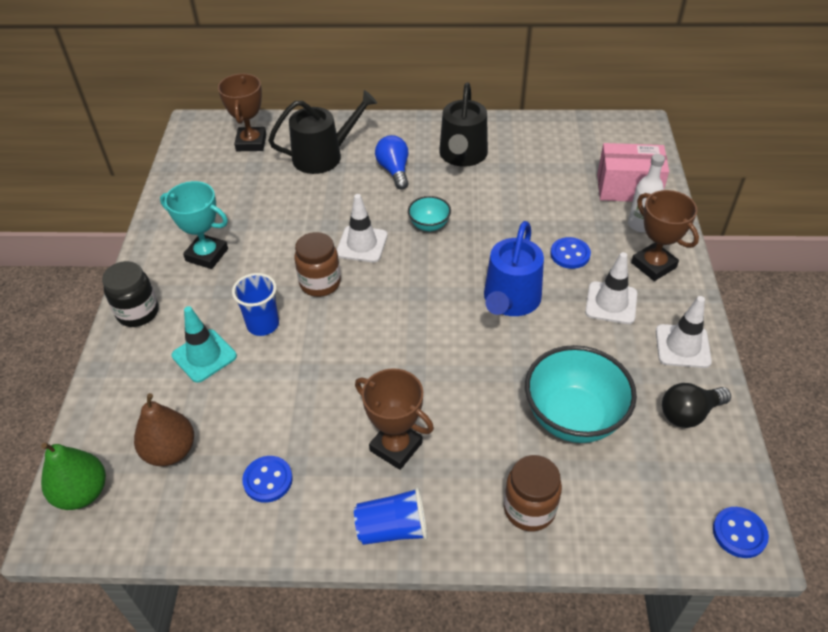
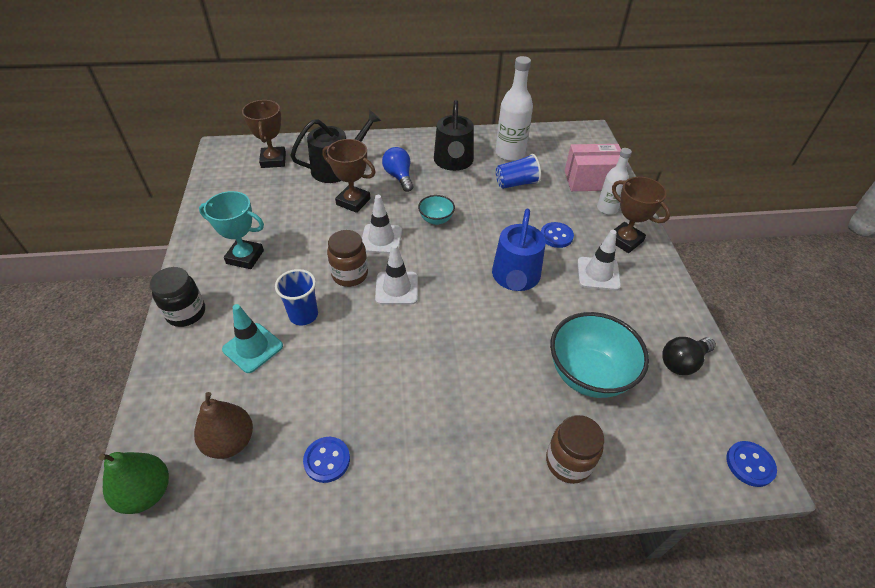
camera: 10 degrees left, 0 degrees up
blue cup [354,487,428,545] -> blue cup moved to [496,154,541,189]
brown trophy [355,368,434,470] -> brown trophy moved to [322,139,376,213]
white traffic cone [656,296,712,368] -> white traffic cone moved to [375,244,418,305]
none -> white bottle [496,56,533,161]

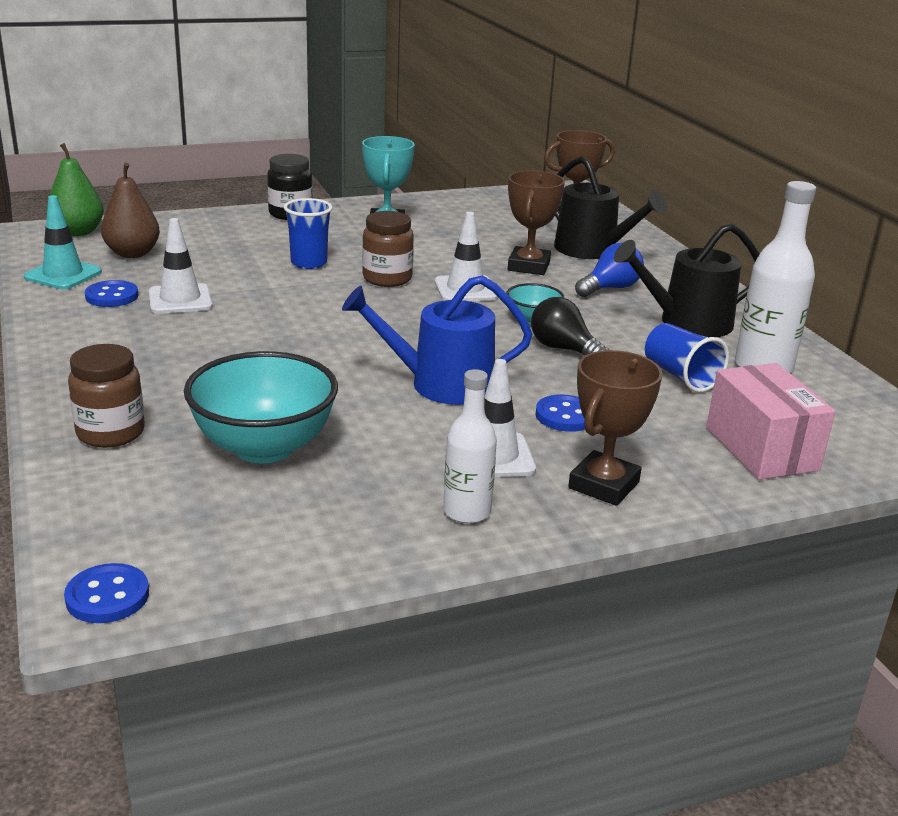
camera: 75 degrees right, 20 degrees down
turquoise traffic cone [222,304,283,373] -> turquoise traffic cone moved to [24,195,102,289]
white traffic cone [375,244,418,305] -> white traffic cone moved to [149,218,212,314]
white bottle [597,148,632,215] -> white bottle moved to [443,369,497,523]
black light bulb [662,337,716,375] -> black light bulb moved to [531,297,609,355]

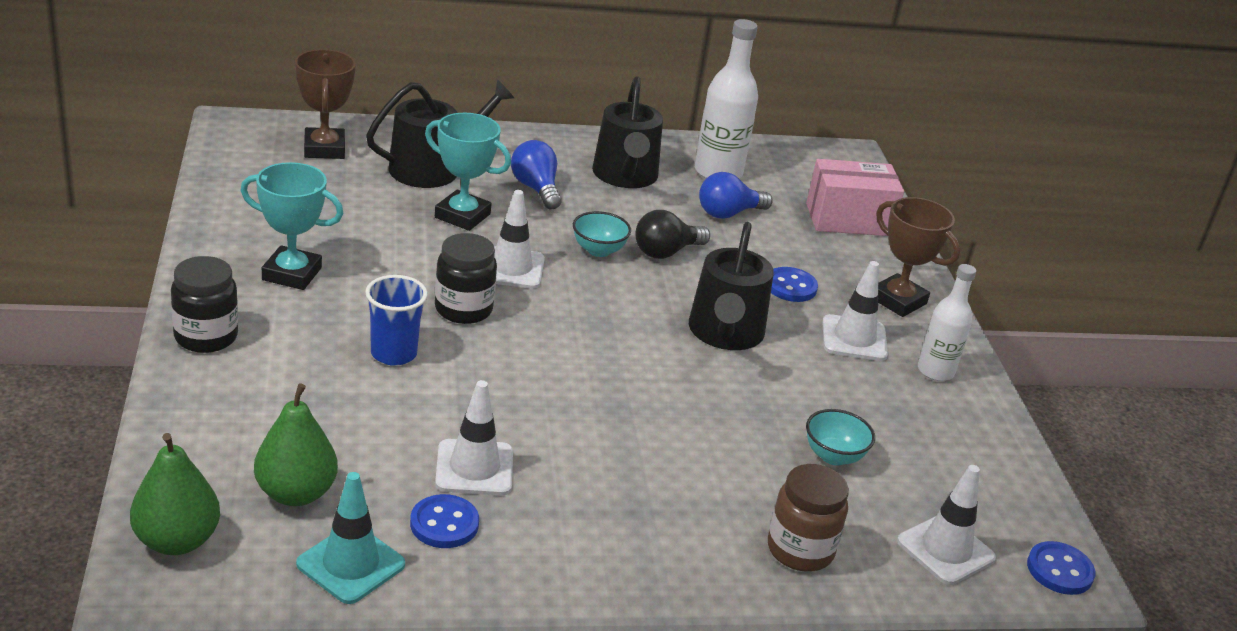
camera: 80 degrees left, 5 degrees up
brown pear [101,163,160,258] -> green pear [254,383,338,506]
turquoise bowl [184,351,338,463] -> turquoise bowl [806,409,875,466], size x0.50
blue watering can [342,275,532,405] -> black watering can [689,222,774,350]
brown jar [362,211,414,287] -> black jar [435,233,497,324]
brown trophy [508,171,565,275] -> turquoise trophy [425,113,511,231]
blue cup [645,323,729,392] -> blue light bulb [699,172,773,219]
none -> white traffic cone [897,465,996,585]

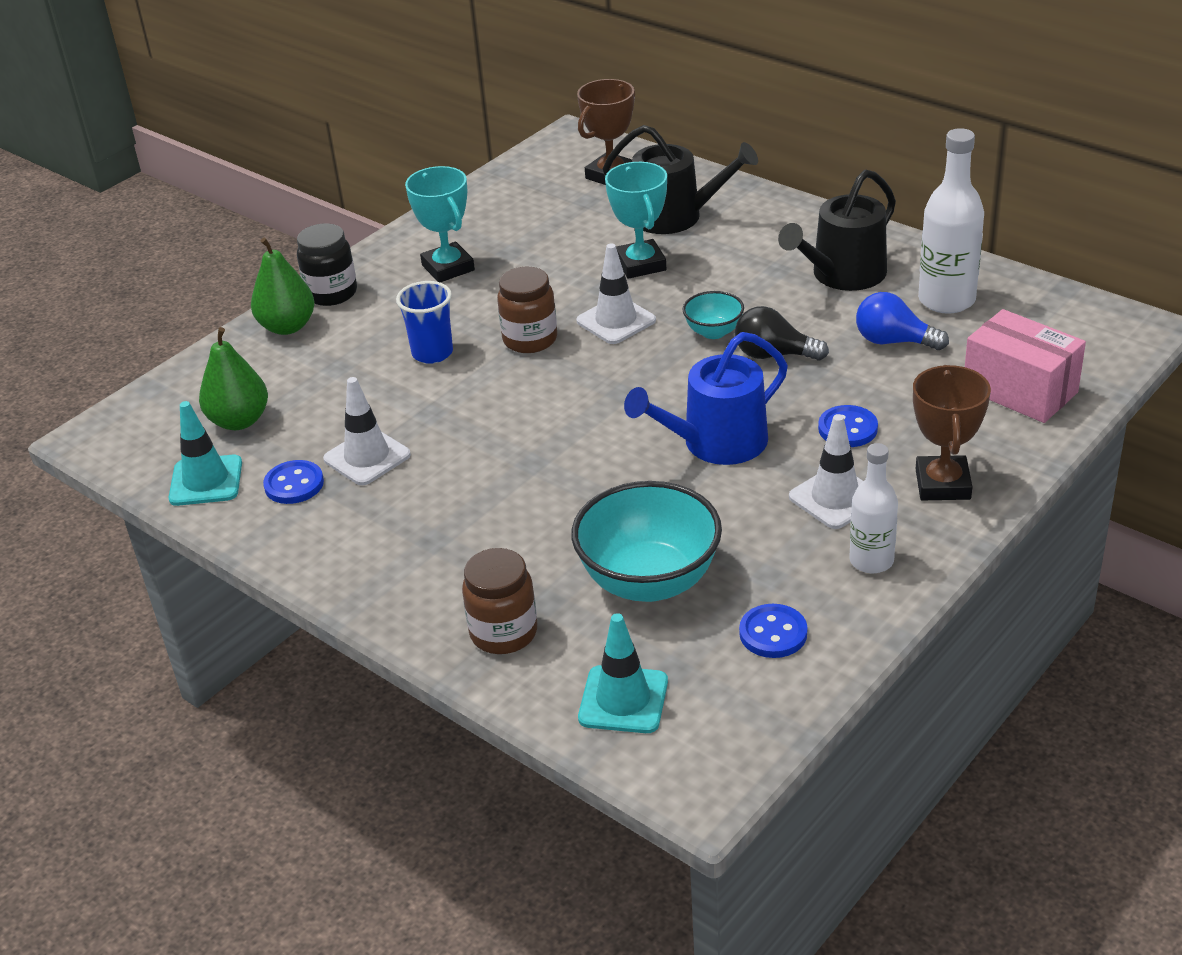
camera: 55 degrees right, 5 degrees up
green pear [130,433,220,555] -> green pear moved to [251,238,315,335]
black jar [435,233,497,324] -> brown jar [497,267,557,353]
blue light bulb [511,140,562,209] -> none
black watering can [689,222,774,350] -> blue watering can [624,332,788,465]
turquoise bowl [806,409,875,466] -> turquoise bowl [571,481,722,602], size x2.01
white traffic cone [897,465,996,585] -> turquoise traffic cone [578,613,668,733]
blue button [1027,541,1096,595] -> blue button moved to [739,604,807,658]

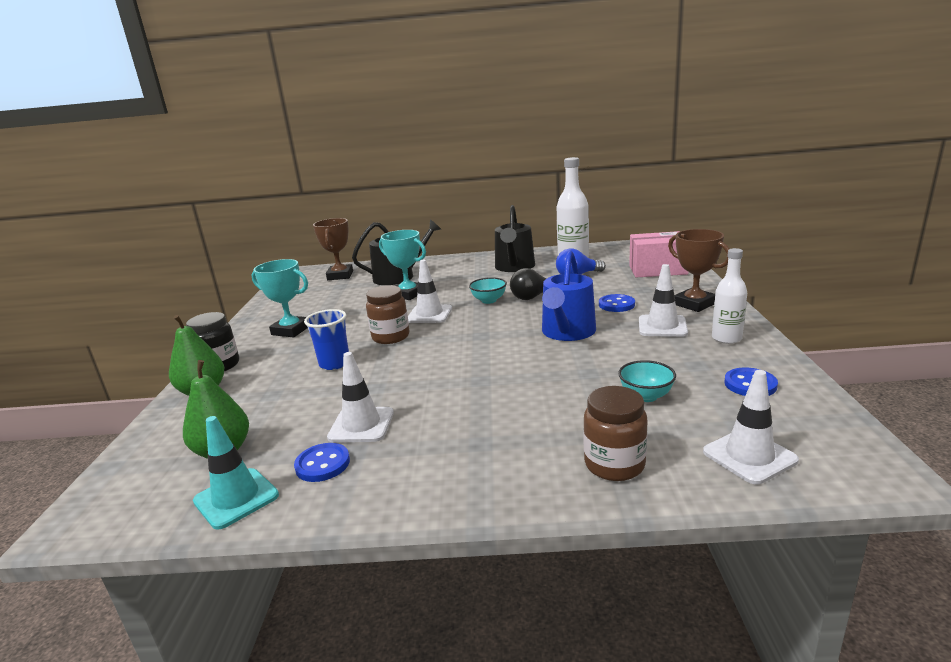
camera: 40 degrees left, 15 degrees down
turquoise bowl [571,481,722,602] -> turquoise bowl [618,360,676,402], size x0.50
turquoise traffic cone [578,613,668,733] -> white traffic cone [703,370,799,484]

